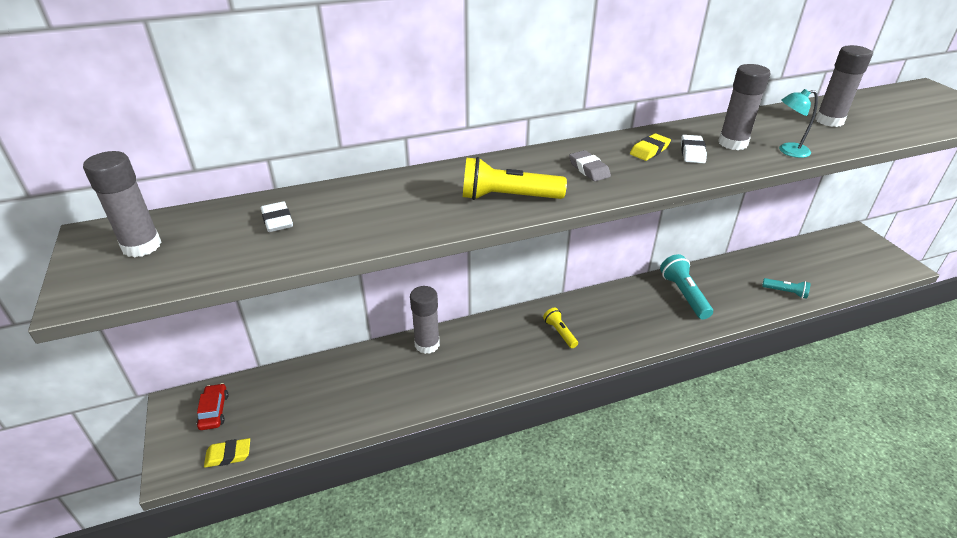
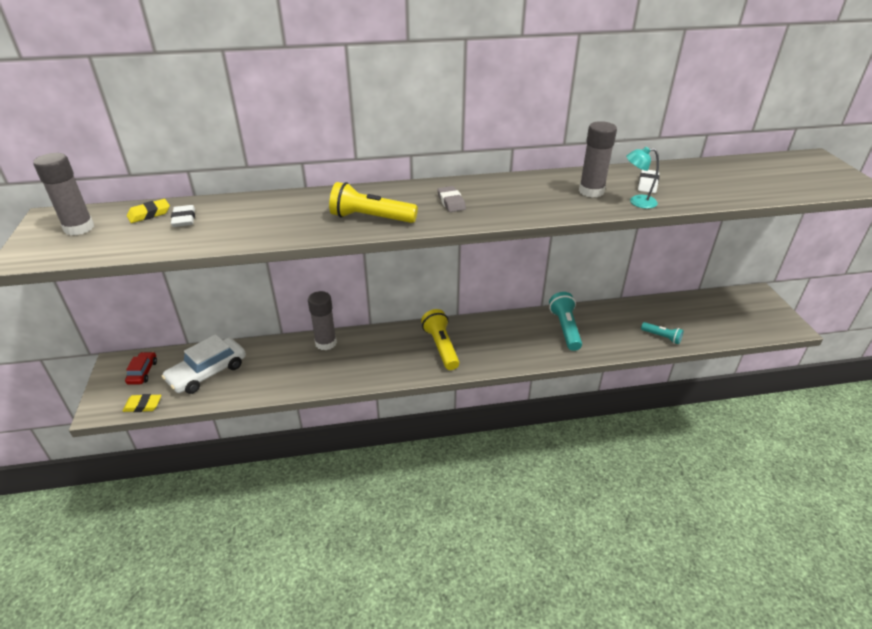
camera: 10 degrees right, 0 degrees up
yellow flashlight [543,308,578,348] -> yellow flashlight [421,309,459,370], size x1.69
yellow eraser [630,133,671,161] -> yellow eraser moved to [127,199,170,223]
white eraser [681,135,707,163] -> white eraser moved to [638,170,660,193]
grey glue stick [815,45,873,127] -> none
none -> white car [162,334,246,394]

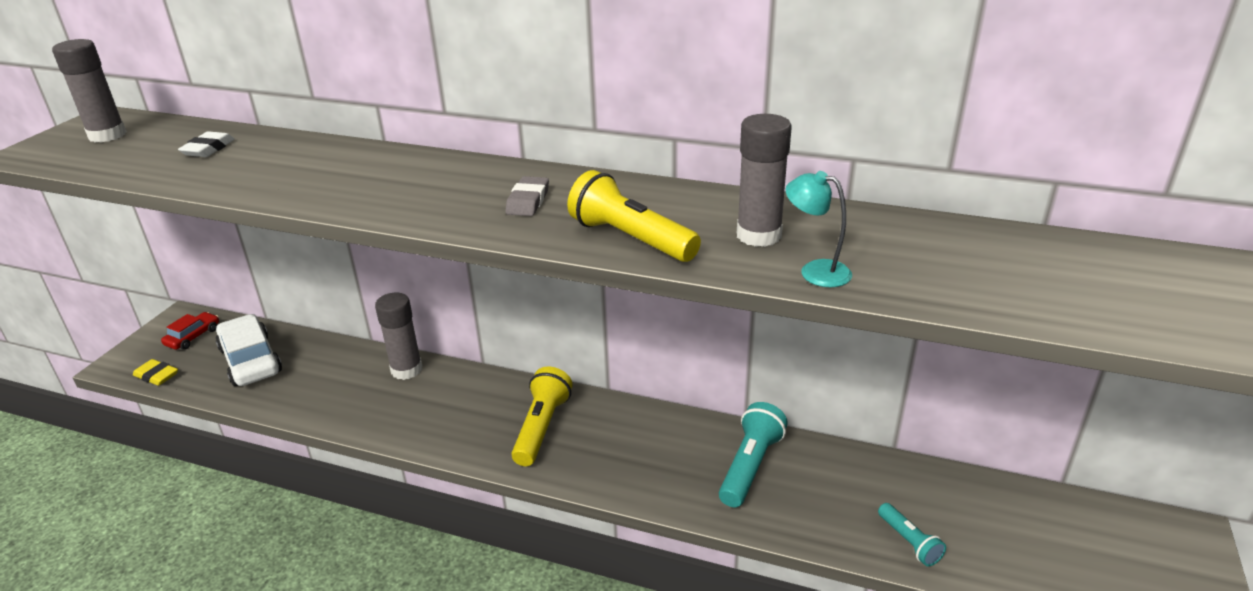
camera: 30 degrees right, 5 degrees down
yellow eraser [127,199,170,223] -> none
white car [162,334,246,394] -> white car turned 75 degrees clockwise [216,314,282,386]
yellow flashlight [329,182,418,223] -> yellow flashlight moved to [567,170,701,262]
white eraser [638,170,660,193] -> none

